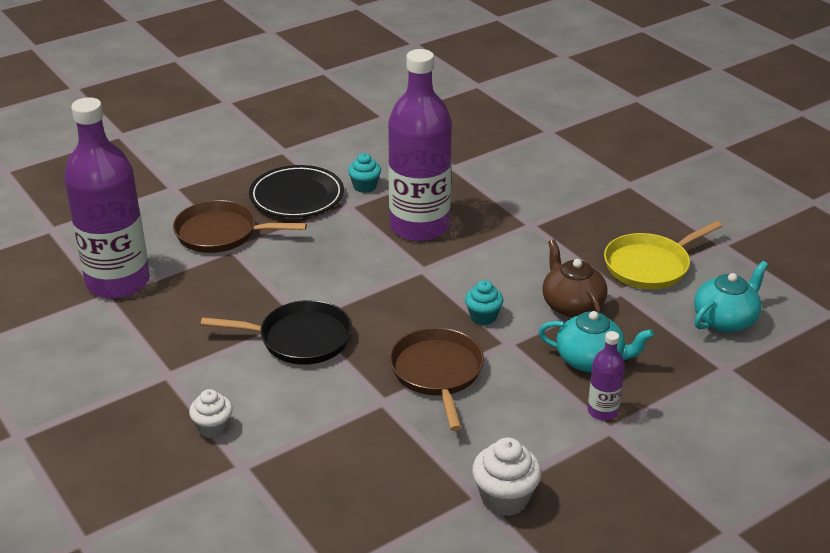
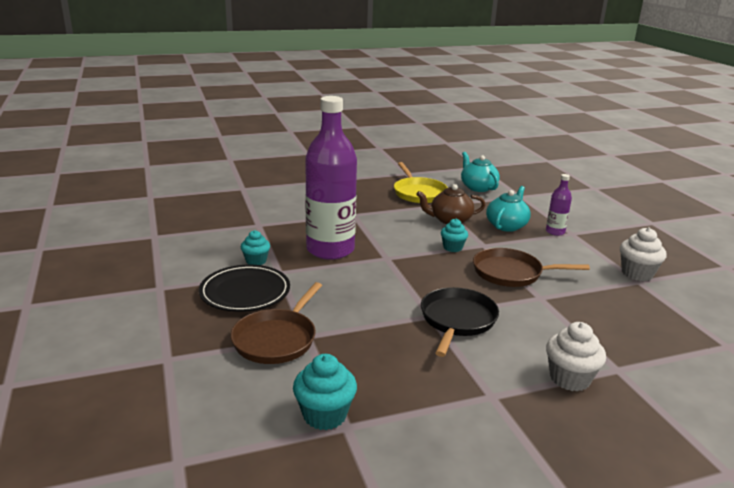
camera: 75 degrees left, 10 degrees down
purple bottle [64,98,150,299] -> turquoise cupcake [293,354,357,430]
white cupcake [189,389,233,438] -> white cupcake [546,322,606,391], size x1.50

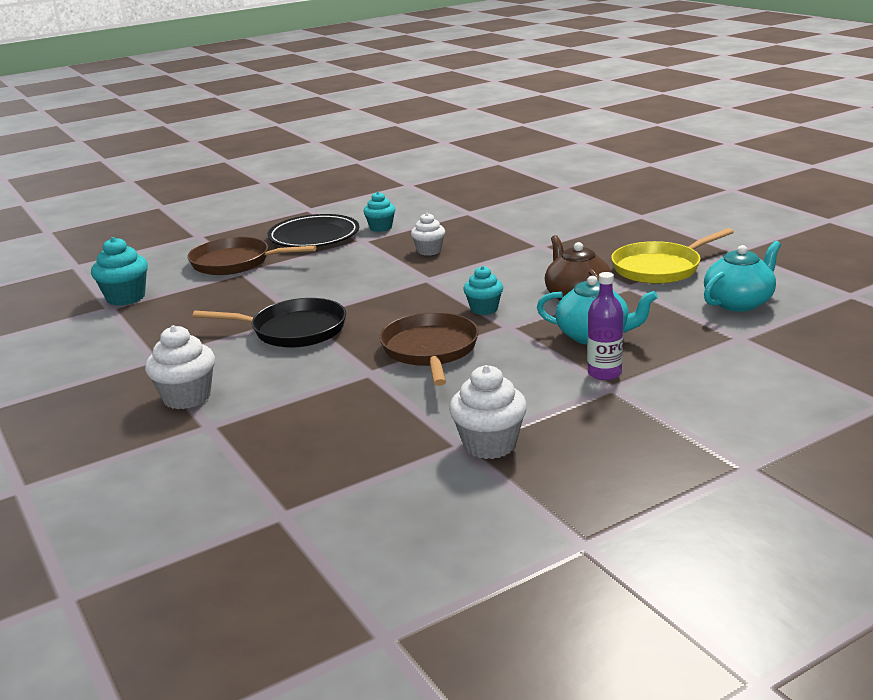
camera: 80 degrees right, 0 degrees up
purple bottle [305,96,357,260] -> white cupcake [411,213,445,256]

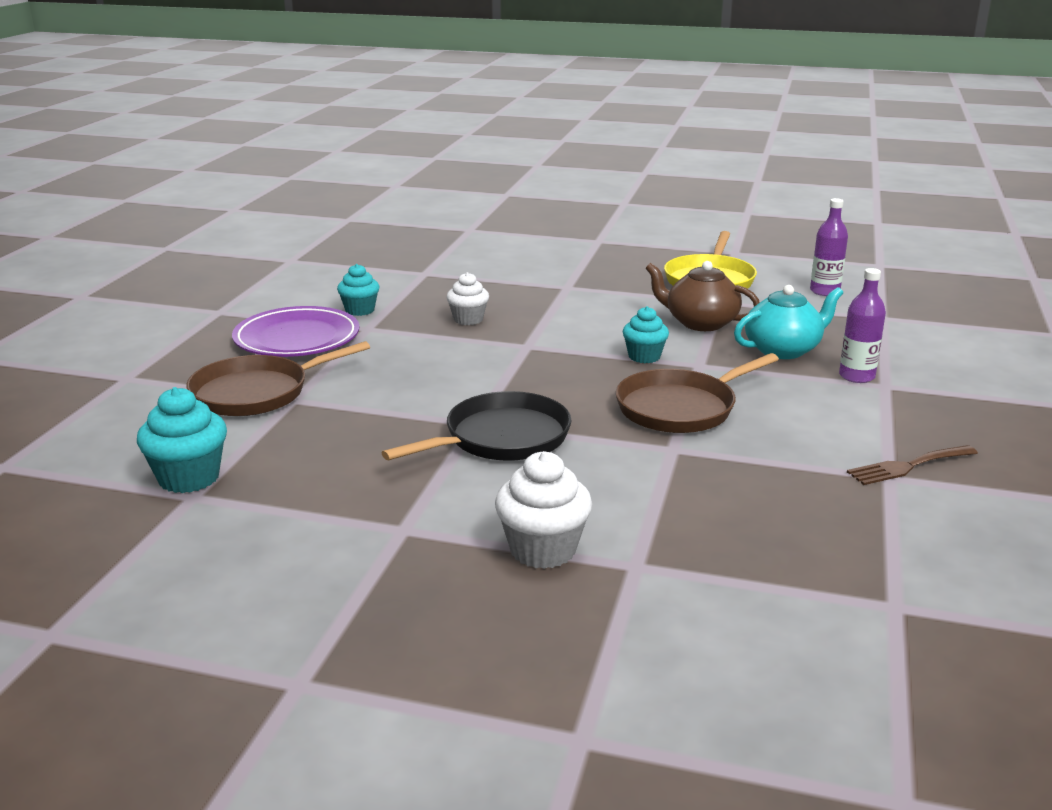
camera: 45 degrees left, 0 degrees up
black plate [267,214,359,247] -> purple plate [232,306,359,357]
brown pan [380,312,479,386] -> brown pan turned 75 degrees counterclockwise [615,353,779,433]
white cupcake [449,365,527,459] -> brown fork [847,445,978,485]
turquoise teapot [704,241,781,312] -> purple bottle [810,198,848,296]

